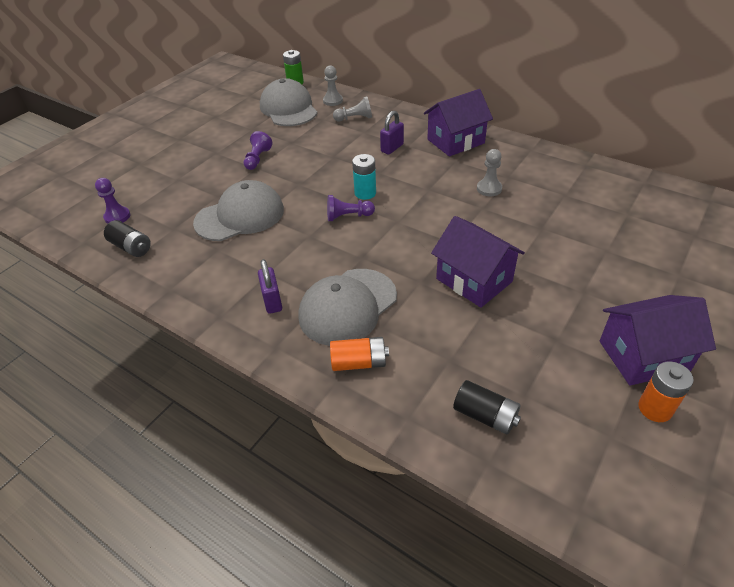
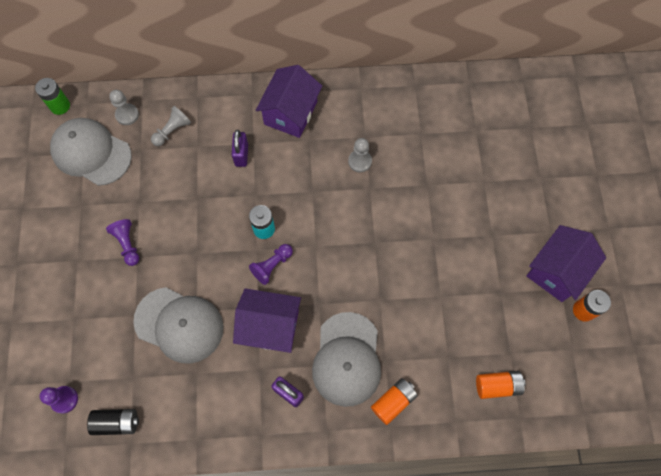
camera: 40 degrees left, 25 degrees up
grey cap [193,180,284,241] -> grey cap turned 90 degrees clockwise [133,287,224,363]
purple house [431,216,525,308] -> purple house moved to [233,288,301,353]
black battery [453,380,521,435] -> orange battery [476,371,526,399]

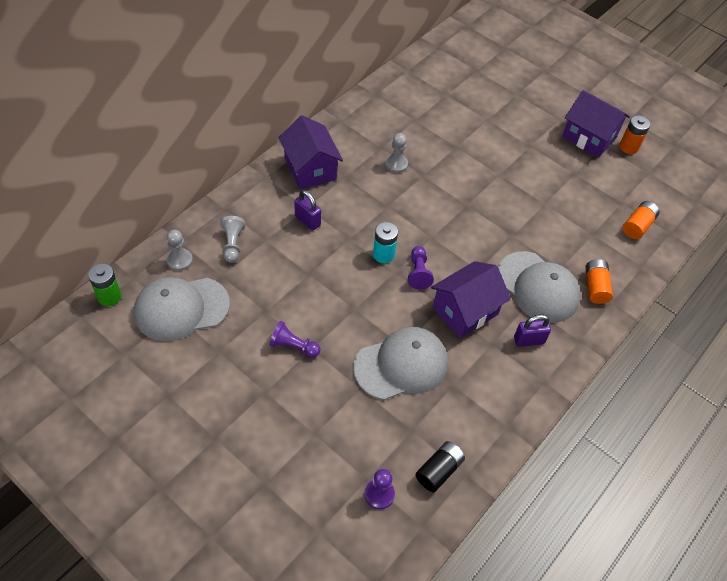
camera: 50 degrees left, 15 degrees down
purple house [526,225,606,302] -> purple house turned 45 degrees counterclockwise [562,90,630,158]

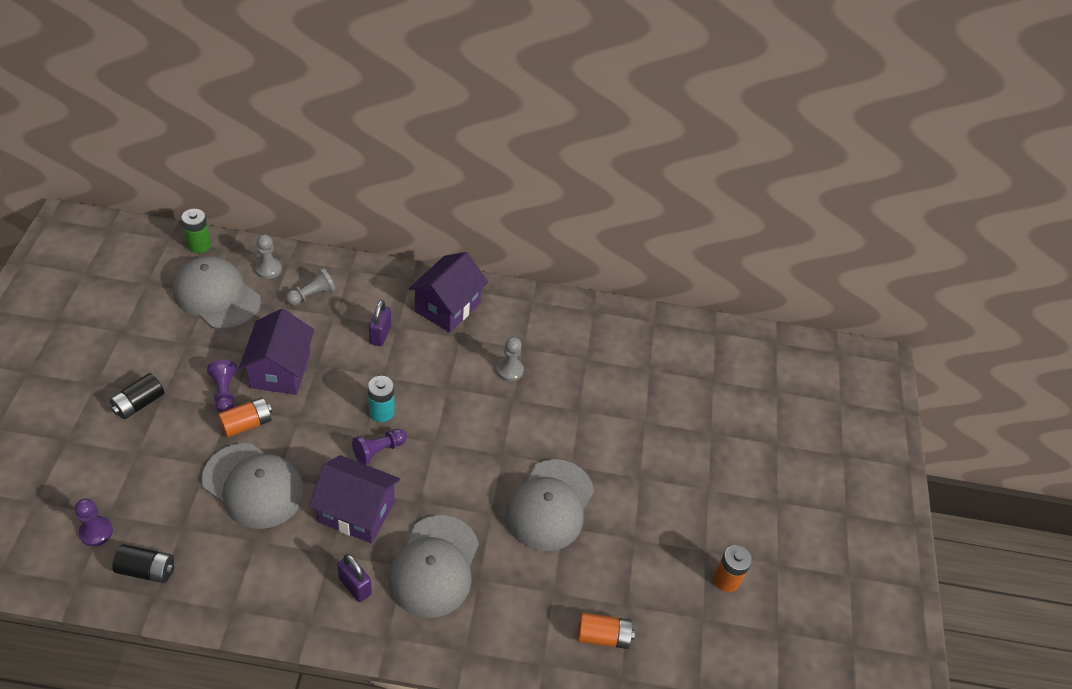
camera: 55 degrees right, 5 degrees down
purple house [562,90,630,158] -> purple house moved to [239,309,314,395]
orange battery [585,259,613,304] -> orange battery moved to [218,397,272,438]
none -> black battery [109,373,164,419]
none -> grey cap [505,459,594,551]

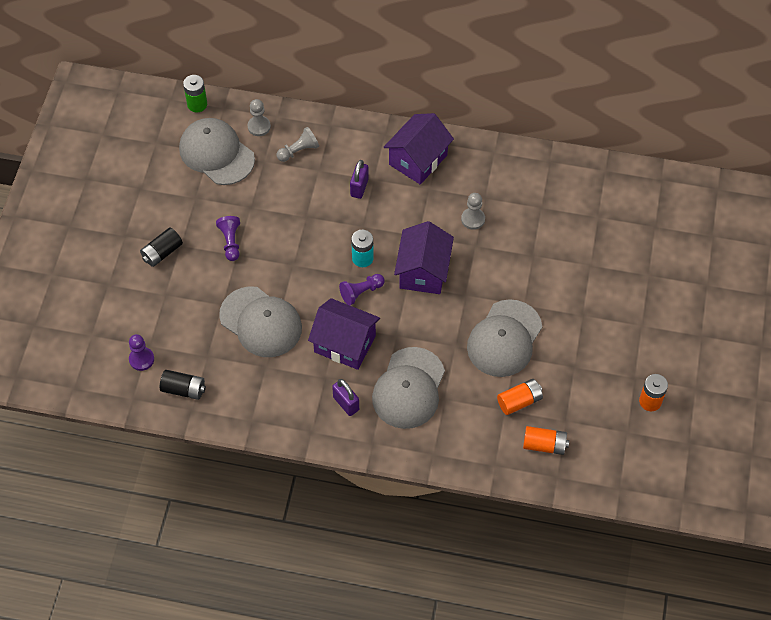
camera: 10 degrees right, 10 degrees up
orange battery [218,397,272,438] -> orange battery moved to [497,379,543,415]
purple house [239,309,314,395] -> purple house moved to [394,221,454,294]

